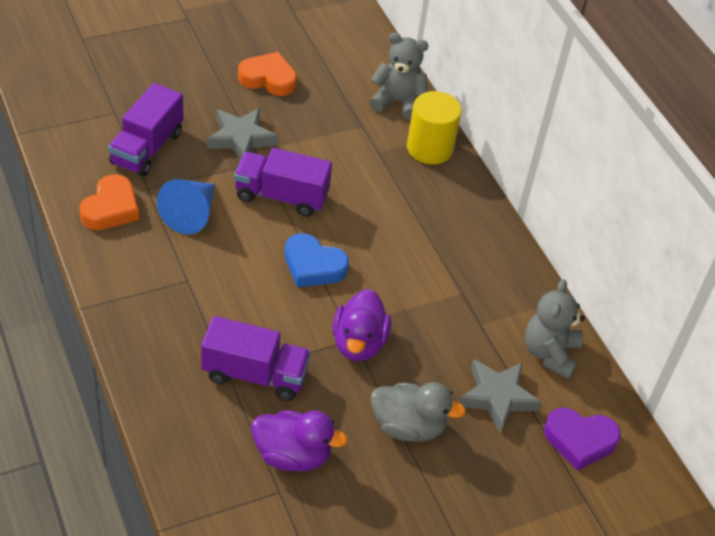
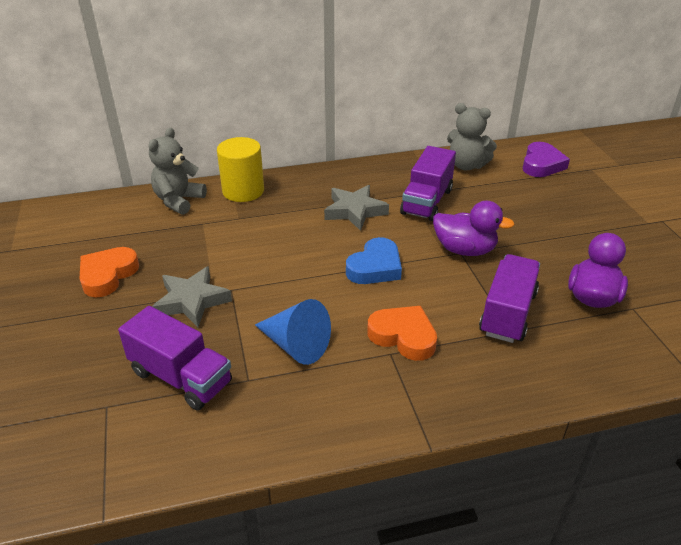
camera: 75 degrees left, 10 degrees down
orange heart [79,174,139,230] -> orange heart moved to [367,306,437,361]
purple truck [234,148,332,217] -> purple truck moved to [400,146,456,221]
grey duck [371,382,466,442] -> none
grey star [459,359,542,434] -> grey star moved to [324,185,389,231]

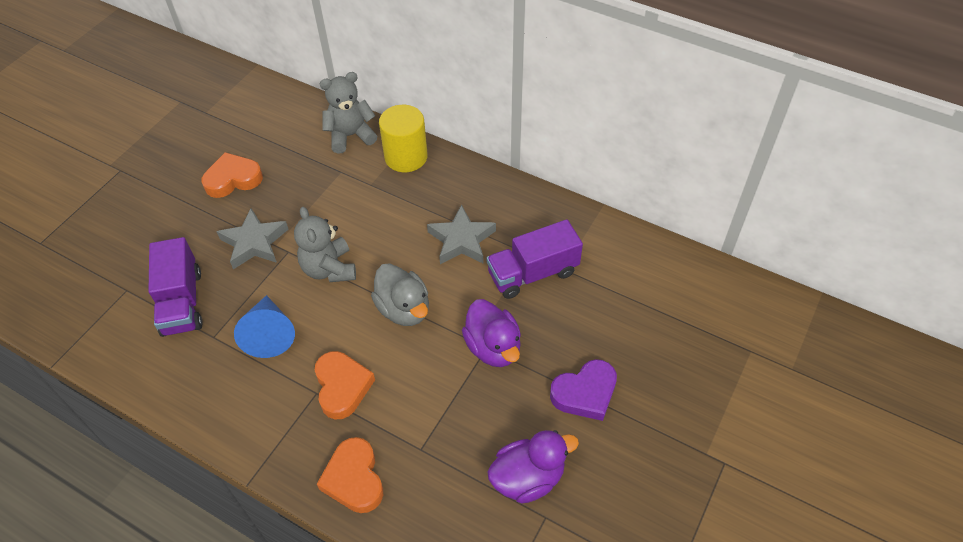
camera: 45 degrees right, 15 degrees up
blue heart [346,237,402,284] -> grey duck [371,263,429,326]
grey teddy bear [447,103,497,170] -> grey teddy bear moved to [294,207,356,282]
purple truck [479,254,540,343] -> none
purple heart [523,142,570,177] -> purple heart moved to [550,359,617,421]
none -> orange heart [317,437,383,513]

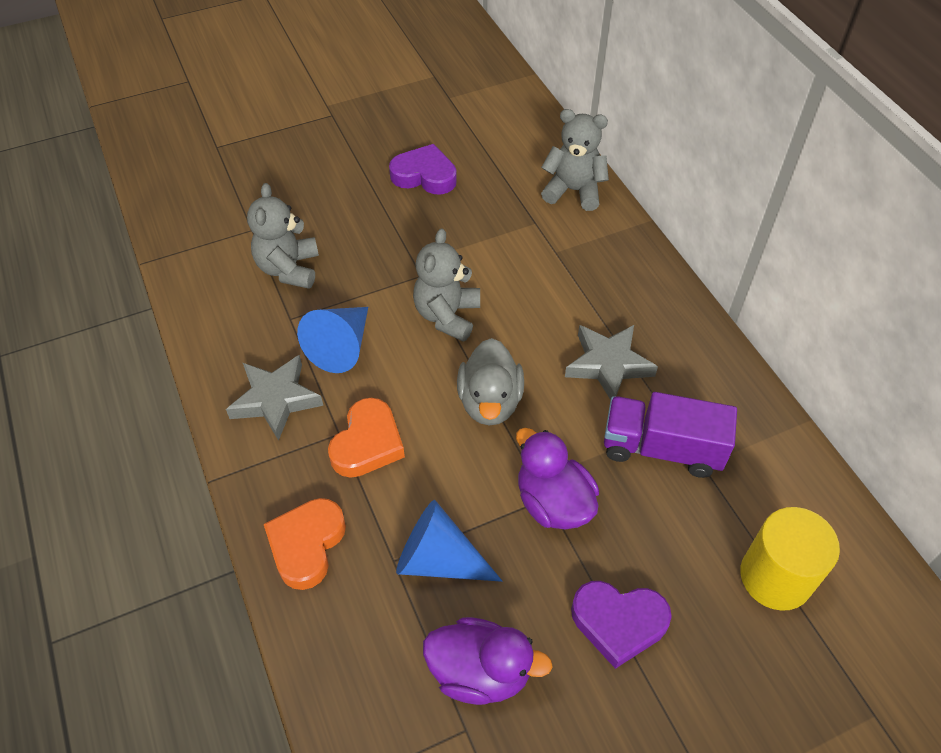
camera: 35 degrees right, 0 degrees up
purple truck [148,237,203,337] -> grey teddy bear [247,183,319,289]
orange heart [201,152,263,198] -> purple heart [389,144,457,194]
grey star [216,208,289,269] -> grey star moved to [226,355,323,441]
yellow cylinder [379,105,428,172] -> yellow cylinder moved to [740,507,840,611]
purple duck [462,299,521,367] -> purple duck turned 135 degrees clockwise [516,428,599,529]
none -> blue cone [396,500,502,582]

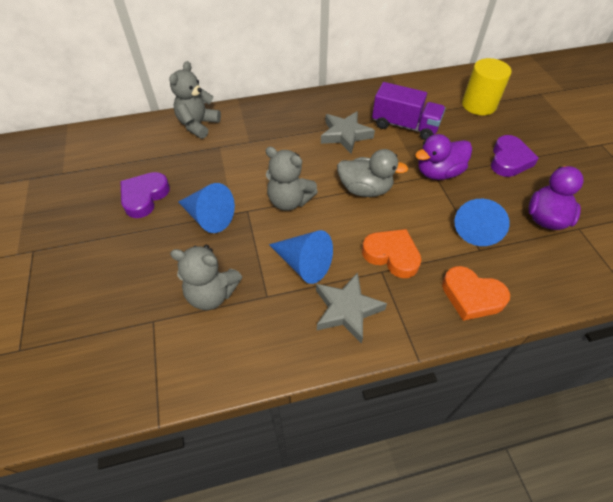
camera: 80 degrees left, 0 degrees up
purple truck [604,392,737,478] -> purple truck turned 90 degrees counterclockwise [372,82,446,140]
none -> blue cone [178,183,235,233]

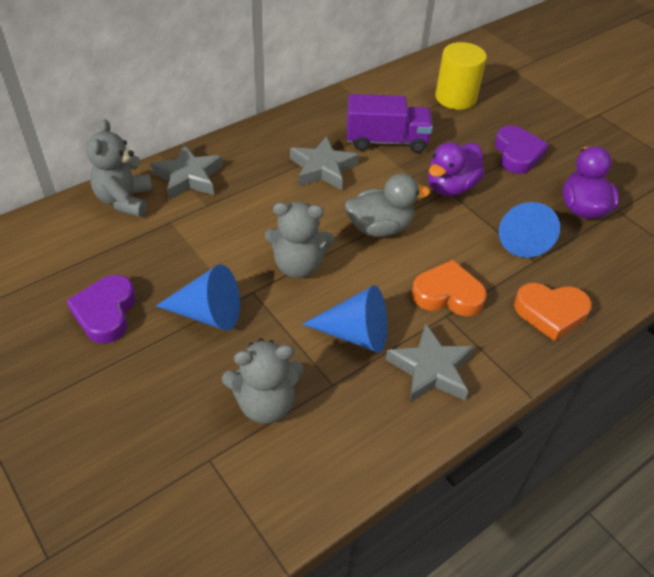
camera: 25 degrees left, 5 degrees down
none -> grey star [150,144,223,200]

